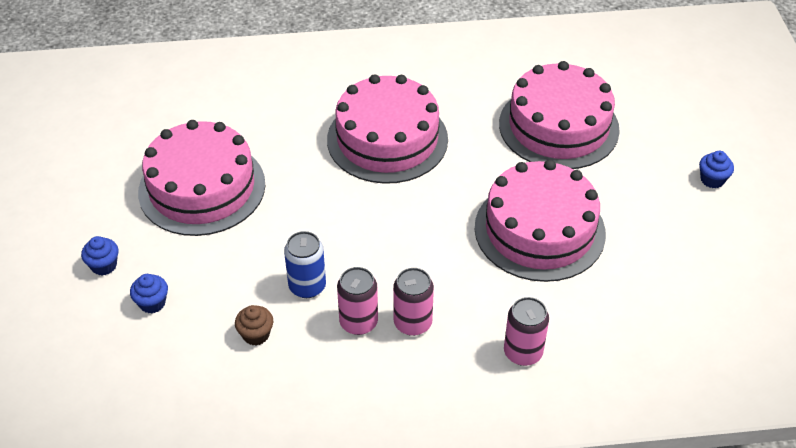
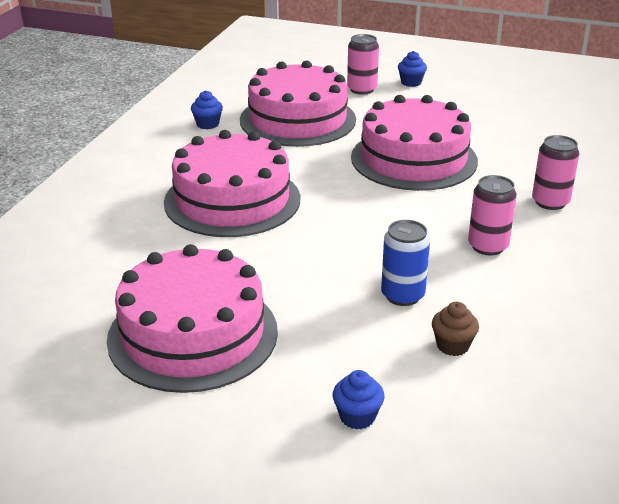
camera: 65 degrees left, 15 degrees down
blue cupcake [81,236,119,275] -> blue cupcake moved to [191,90,223,129]
pink can [337,267,378,335] -> pink can moved to [347,34,379,95]

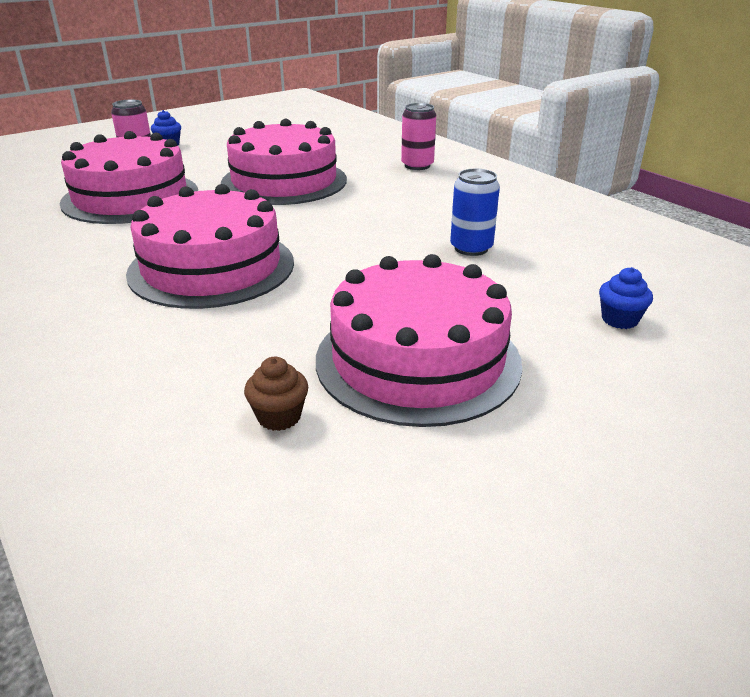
camera: 55 degrees left, 0 degrees up
blue cupcake [191,90,223,129] -> none
brown cupcake [432,302,479,356] -> brown cupcake moved to [244,357,308,431]
pink can [468,175,517,255] -> none

